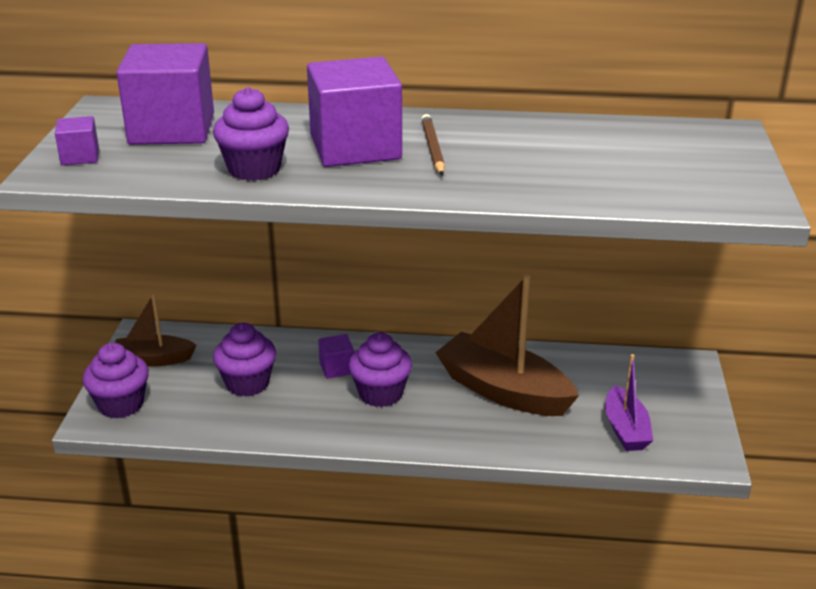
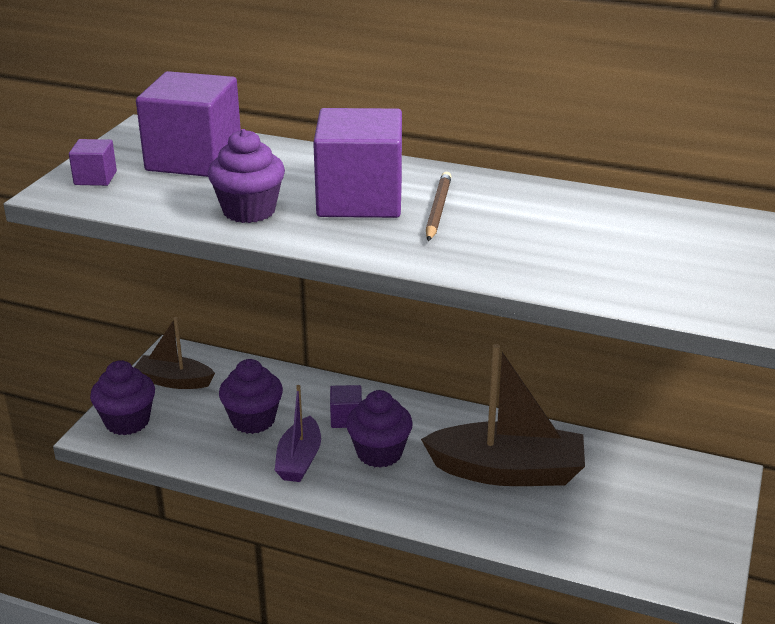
camera: 15 degrees right, 0 degrees up
brown boat [435,275,579,416] -> brown boat turned 135 degrees clockwise [421,344,585,486]
purple boat [605,354,653,451] -> purple boat moved to [275,385,321,482]

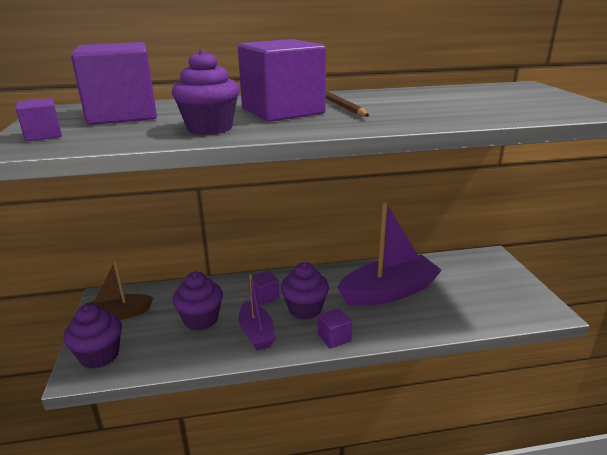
camera: 30 degrees left, 5 degrees down
brown boat [421,344,585,486] -> purple boat [337,202,442,306]
none -> purple cube [318,308,352,349]

